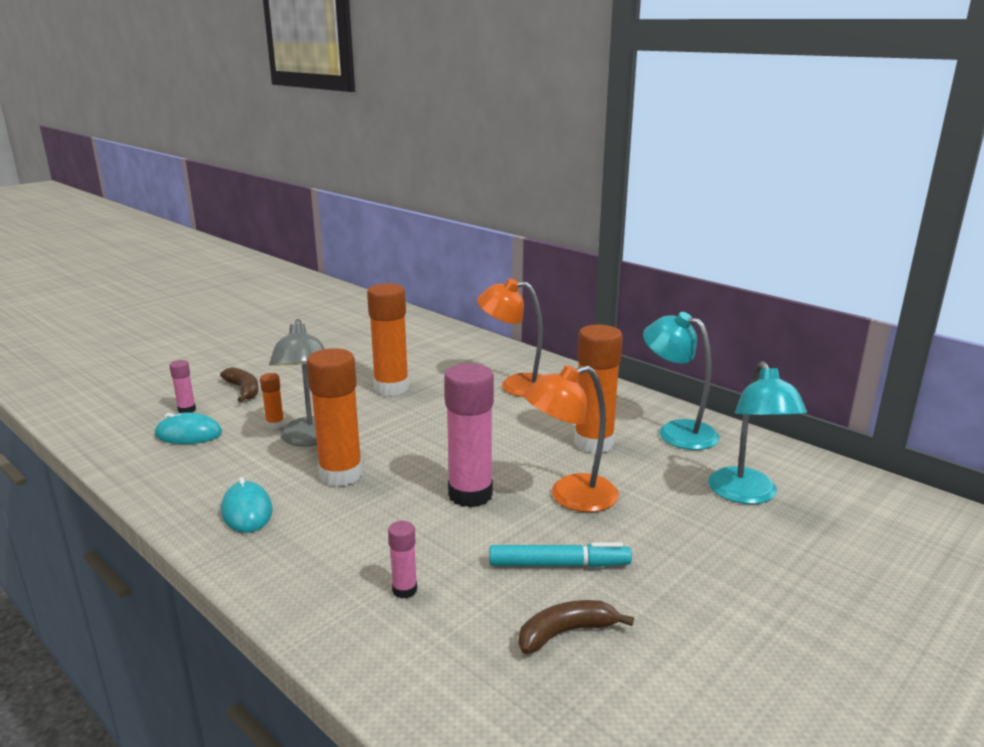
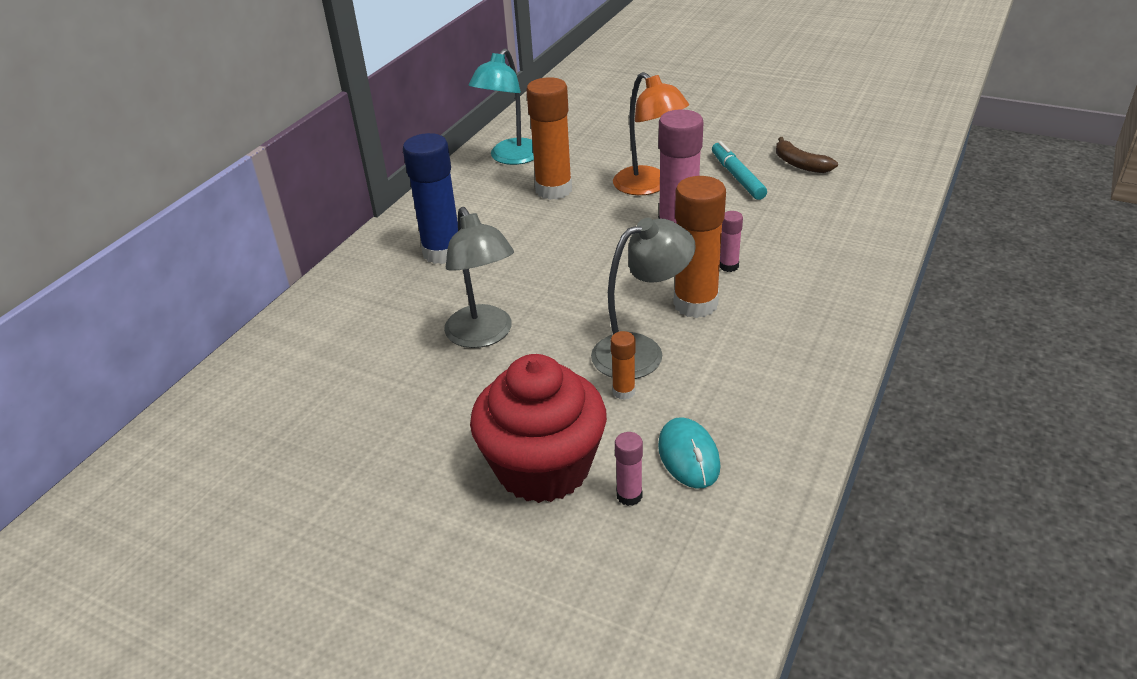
camera: 105 degrees left, 15 degrees up
brown banana [220,367,259,402] -> red cupcake [470,354,607,503]
turquoise mouse [221,477,273,533] -> none
orange glue stick [367,283,409,396] -> grey lamp [444,207,514,348]
pink glue stick [388,521,417,598] -> pink glue stick moved to [719,211,743,272]
orange lamp [477,278,543,397] -> blue glue stick [403,133,458,264]
turquoise lamp [708,361,807,504] -> none

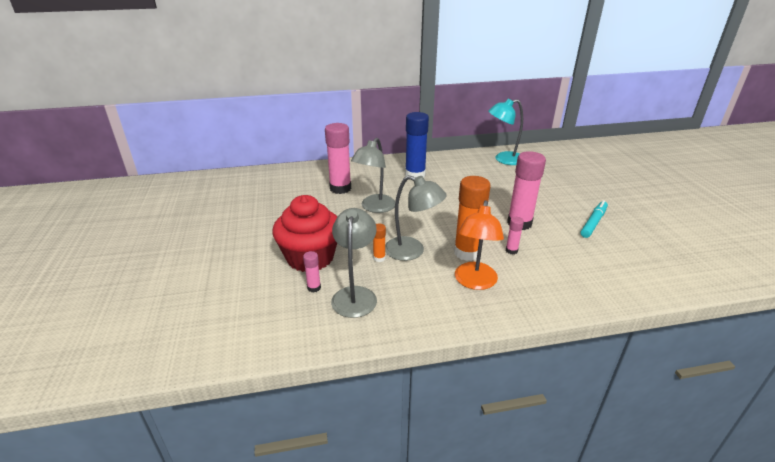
camera: 50 degrees right, 5 degrees down
orange glue stick [526,77,572,200] -> none
orange lamp [613,72,689,195] -> orange lamp moved to [455,200,504,290]
turquoise mouse [658,417,721,489] -> grey lamp [331,208,377,318]
brown banana [776,137,838,173] -> none
none -> pink glue stick [325,123,351,194]

